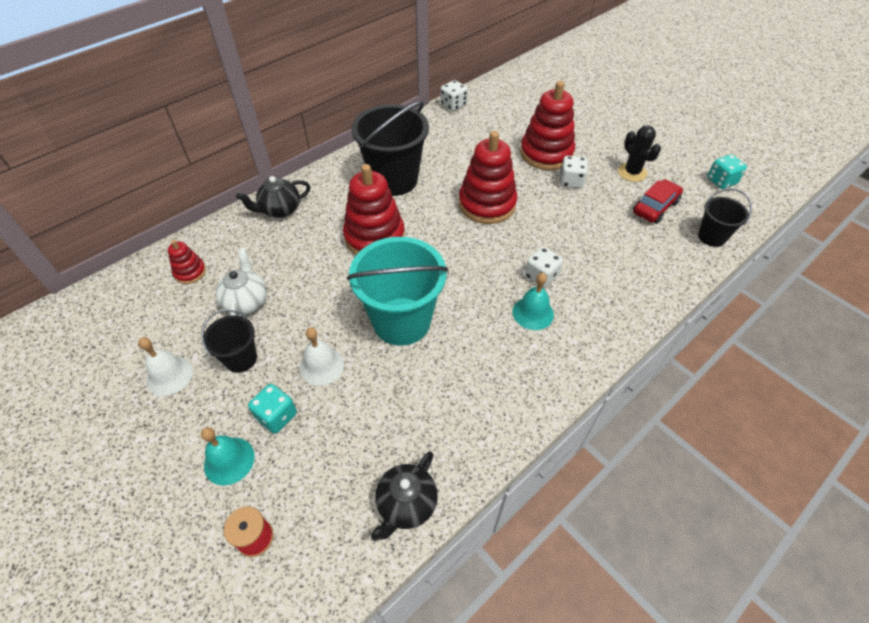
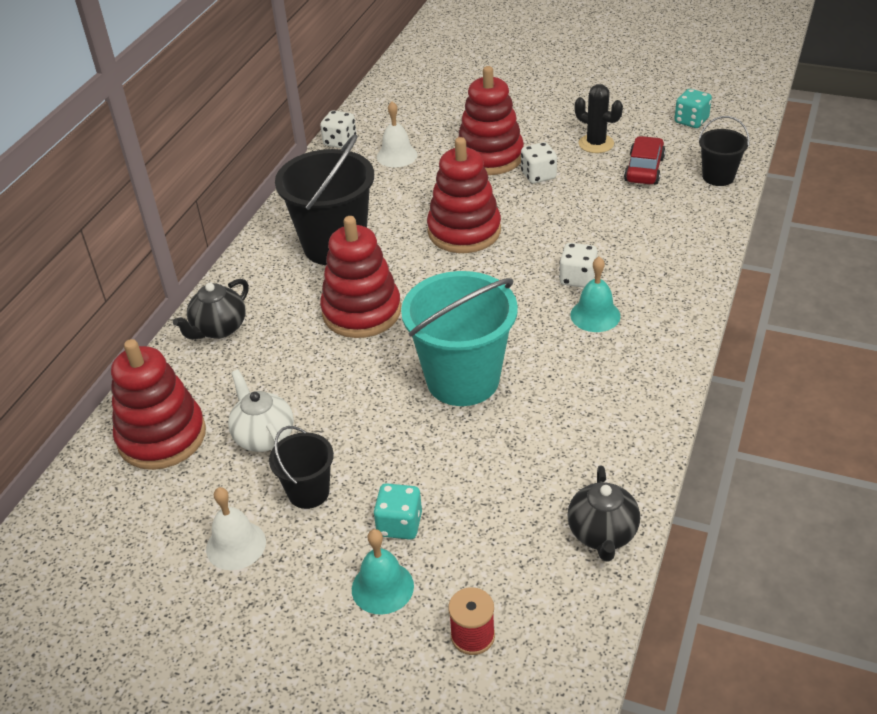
camera: 25 degrees left, 10 degrees down
red stacking toy [168,240,206,284] -> red stacking toy [111,339,206,470], size x2.05
white bell [300,328,344,386] -> white bell moved to [377,101,417,168]

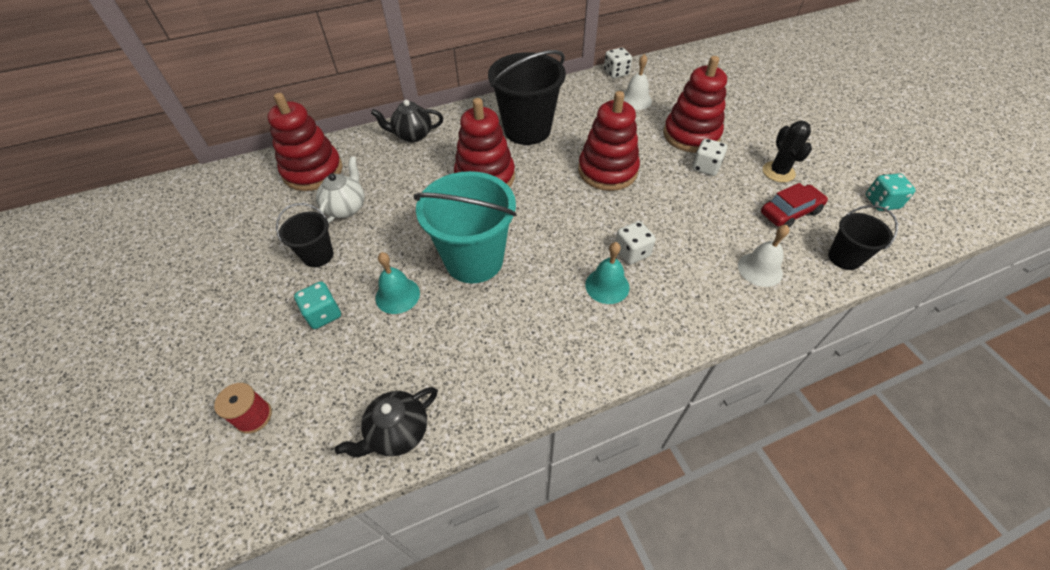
camera: 45 degrees right, 10 degrees up
white bell [206,487,266,570] -> white bell moved to [738,225,789,287]
turquoise bell [352,529,414,615] -> turquoise bell moved to [376,252,420,314]

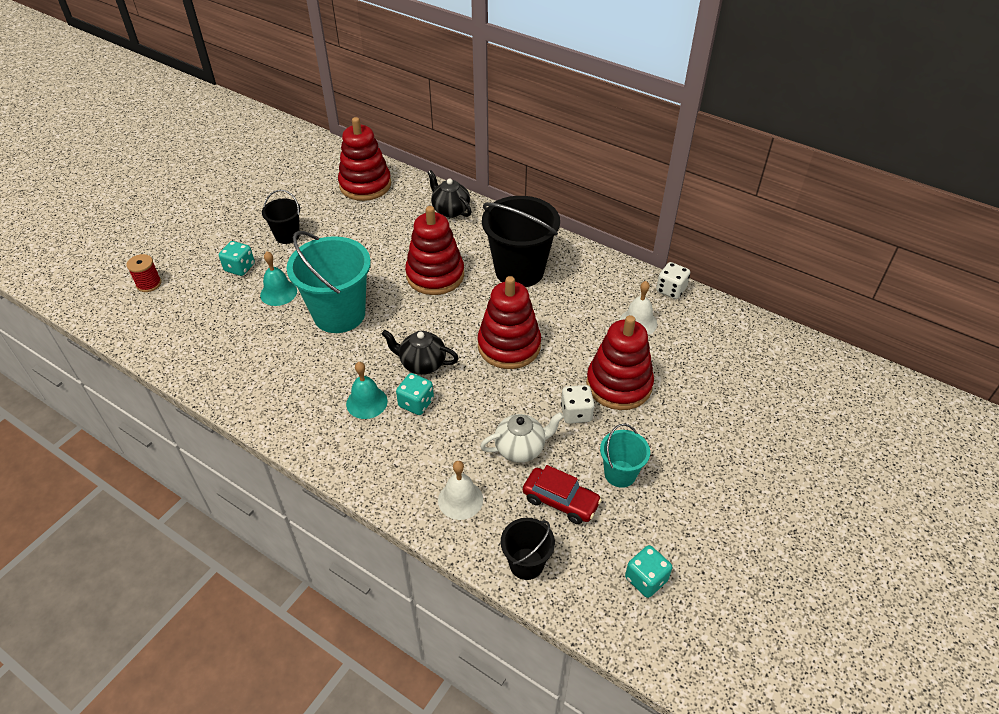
camera: 55 degrees right, 5 degrees down
white teapot [316,156,365,223] -> white teapot moved to [480,412,564,463]
black teapot [335,387,437,457] -> black teapot moved to [382,330,459,375]
white dice [615,221,656,264] -> turquoise dice [396,373,434,415]
black cactus [763,120,812,183] -> turquoise bucket [600,424,650,488]

